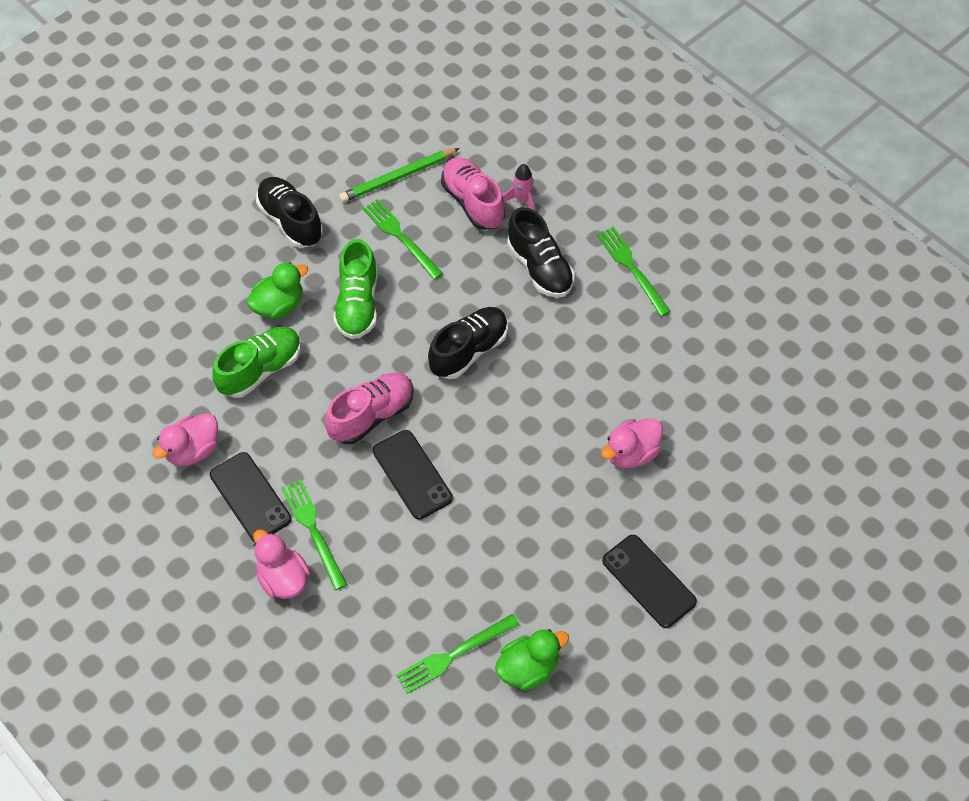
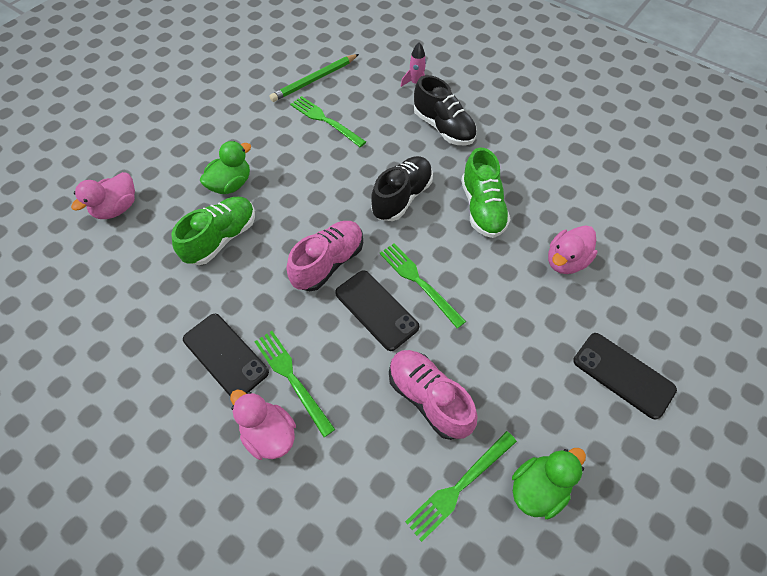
camera: 10 degrees left, 0 degrees up
pink duck [152,413,218,466] -> pink duck moved to [71,172,135,219]
black shoe [256,177,323,248] -> none
green shoe [333,239,378,339] -> green shoe moved to [461,148,511,238]
pink shoe [441,157,505,230] -> pink shoe moved to [389,350,477,440]
green fork [597,227,671,316] -> green fork moved to [380,243,466,329]

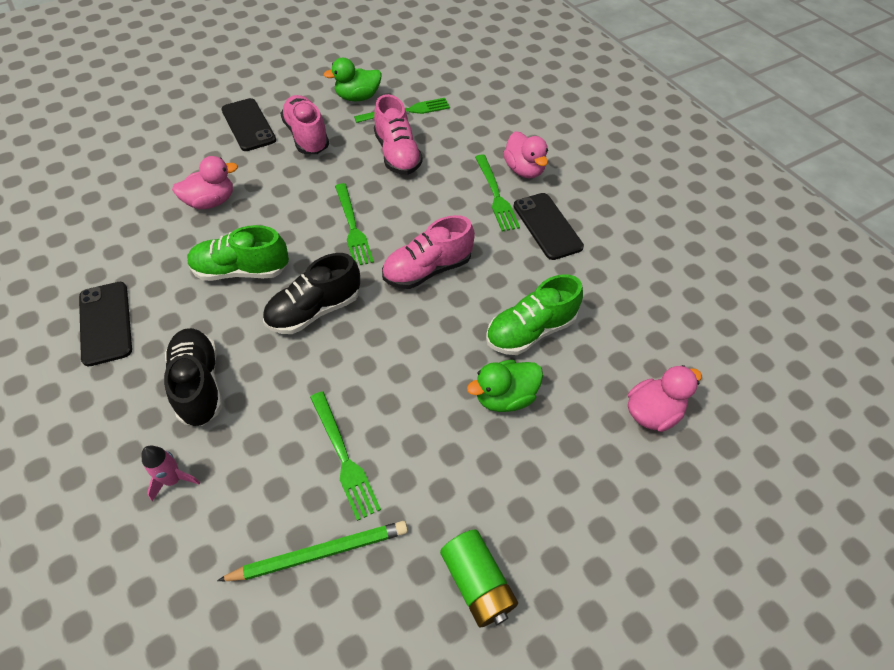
camera: 160 degrees left, 5 degrees down
black phone [335,270,419,351] -> black phone moved to [79,282,132,367]
green shoe [461,148,511,238] -> green shoe turned 105 degrees counterclockwise [187,225,289,281]
none -> pink shoe [280,95,329,154]
none -> green battery [440,529,518,628]

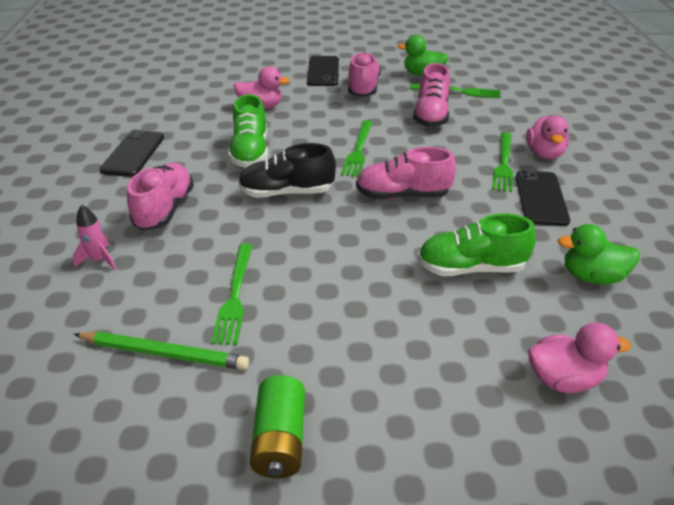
camera: 30 degrees right, 15 degrees down
black shoe [164,328,222,426] -> pink shoe [127,163,194,230]
green shoe [187,225,289,281] -> green shoe turned 120 degrees counterclockwise [228,94,268,168]
green duck [467,360,543,412] -> green duck moved to [558,224,640,284]

